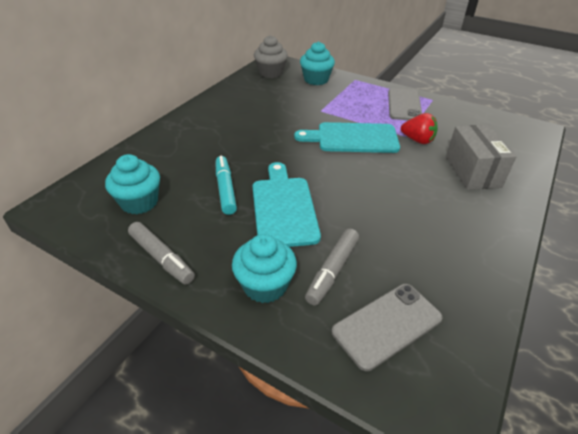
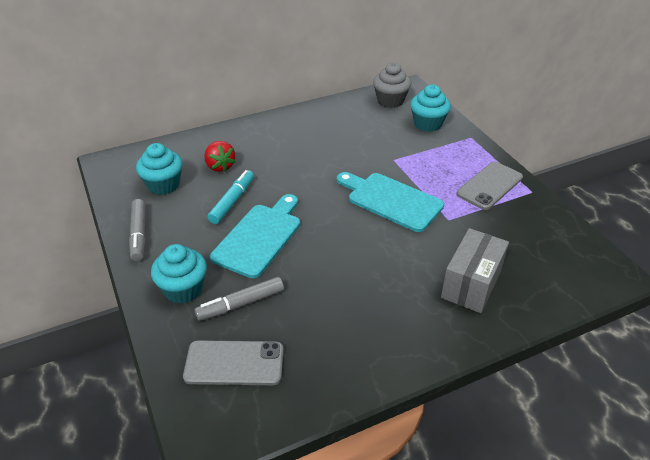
camera: 35 degrees right, 0 degrees up
red strawberry [401,113,438,144] -> red strawberry moved to [204,141,236,172]

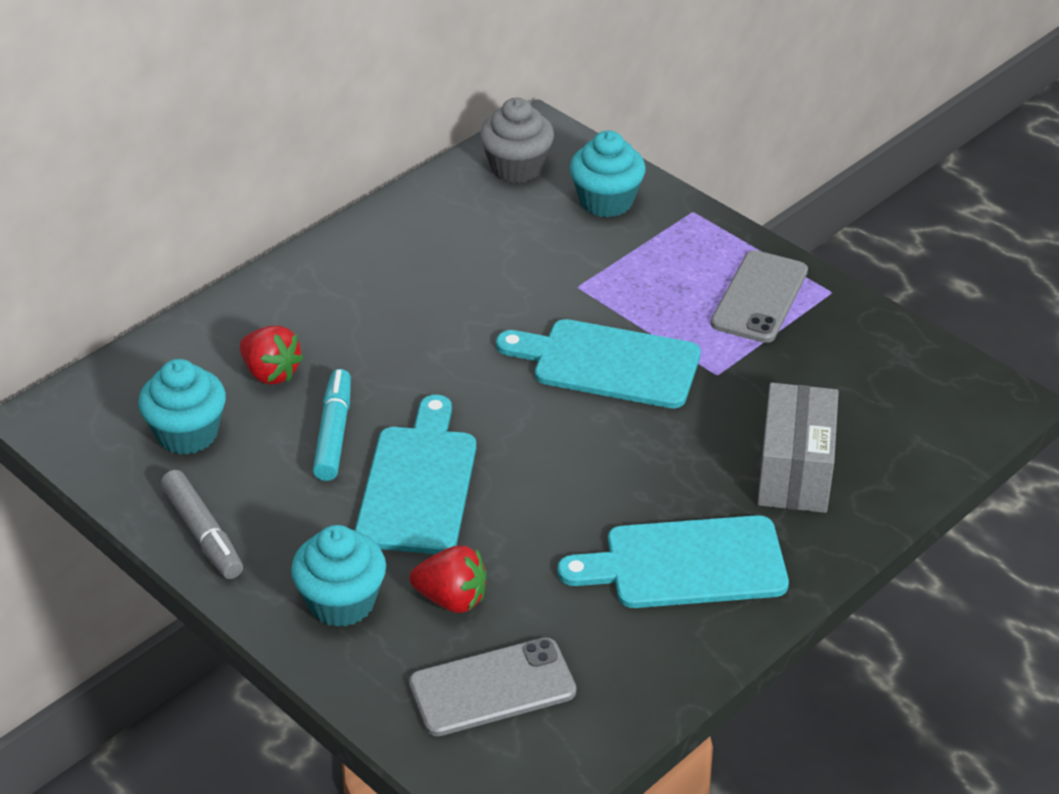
camera: 20 degrees left, 0 degrees up
grey marker [194,277,284,321] -> red strawberry [409,546,487,613]
none -> turquoise cutting board [557,515,789,608]

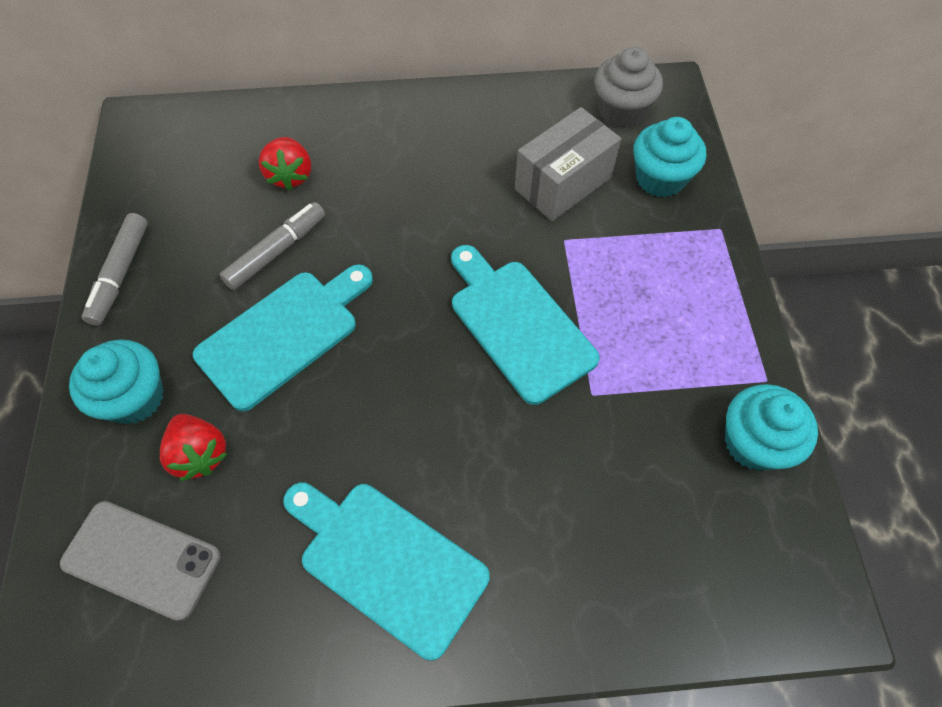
camera: 40 degrees right, 20 degrees up
turquoise cupcake [138,359,226,455] -> turquoise cupcake moved to [725,384,818,471]
turquoise marker [313,369,351,481] -> grey marker [220,202,325,290]
grey phone [711,250,808,343] -> none
grey box [757,383,839,513] -> grey box moved to [515,107,621,221]

